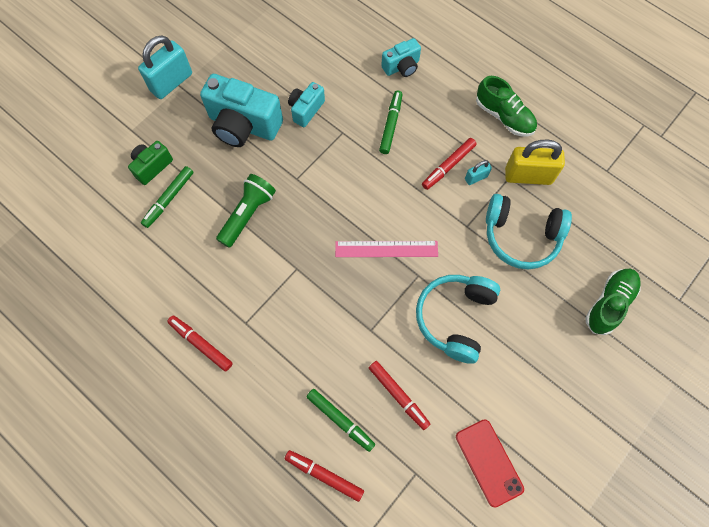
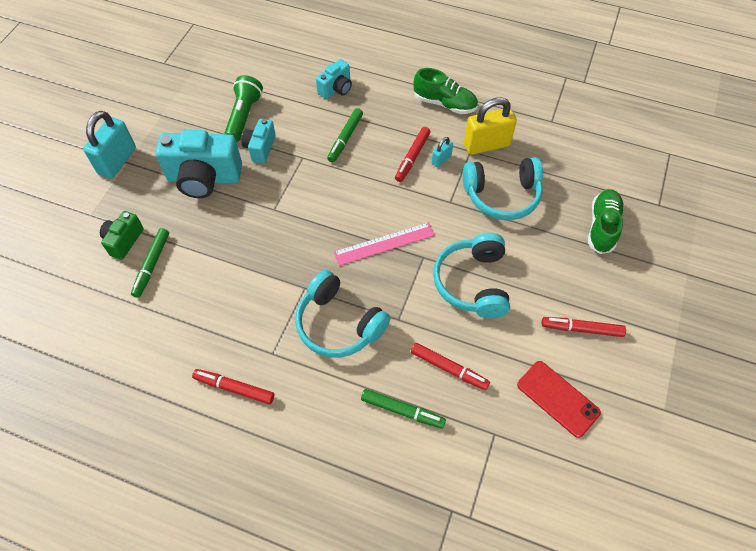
camera: 20 degrees left, 10 degrees down
green flashlight [216,174,276,248] -> green flashlight moved to [224,75,263,142]
red marker [285,450,364,502] -> red marker moved to [542,317,626,337]
green marker [379,90,402,154] -> green marker turned 150 degrees counterclockwise [327,108,363,163]
none -> turquoise headphones [295,270,391,358]

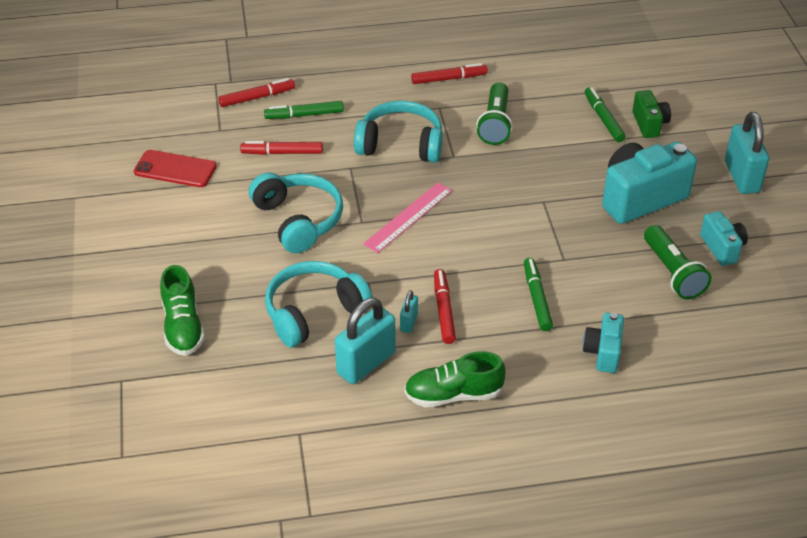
camera: 150 degrees right, 15 degrees down
turquoise camera [241,119,276,163] -> turquoise camera moved to [700,211,748,266]
yellow padlock [464,97,517,155] -> turquoise padlock [335,298,396,384]
red marker [542,317,626,337] -> red marker moved to [218,78,295,107]
none -> green flashlight [476,82,513,145]

